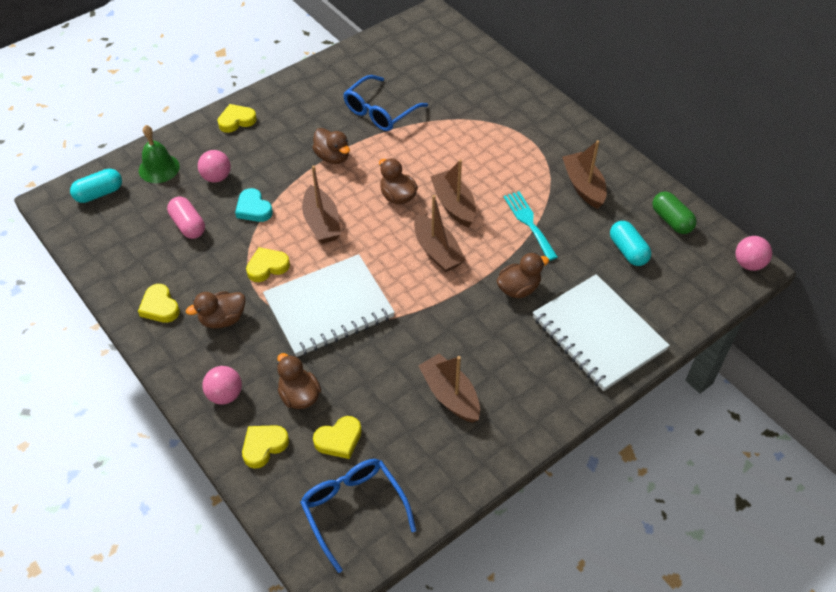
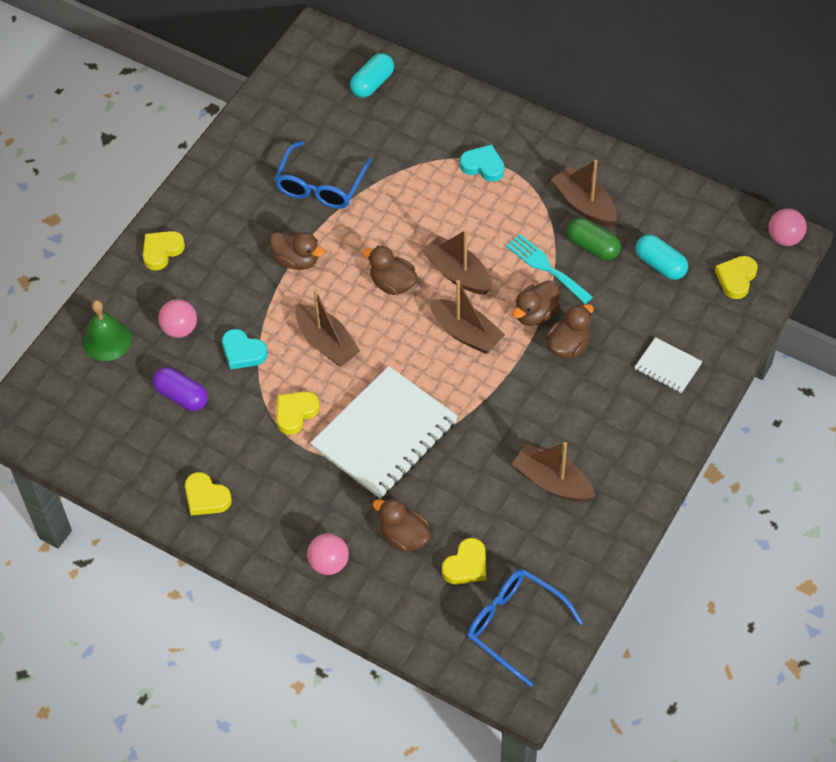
camera: 20 degrees left, 5 degrees up
turquoise capsule [70,169,122,203] -> turquoise capsule moved to [350,53,394,98]
pink capsule [167,197,205,239] -> purple capsule [152,367,208,411]
brown duck [186,291,245,328] -> brown duck moved to [512,280,560,326]
yellow heart [242,425,289,469] -> yellow heart moved to [715,256,758,299]
white notebook [533,274,670,391] -> white notebook [635,337,703,393], size x0.47
green capsule [652,192,697,234] -> green capsule moved to [567,218,621,260]
none -> turquoise heart [460,145,505,182]

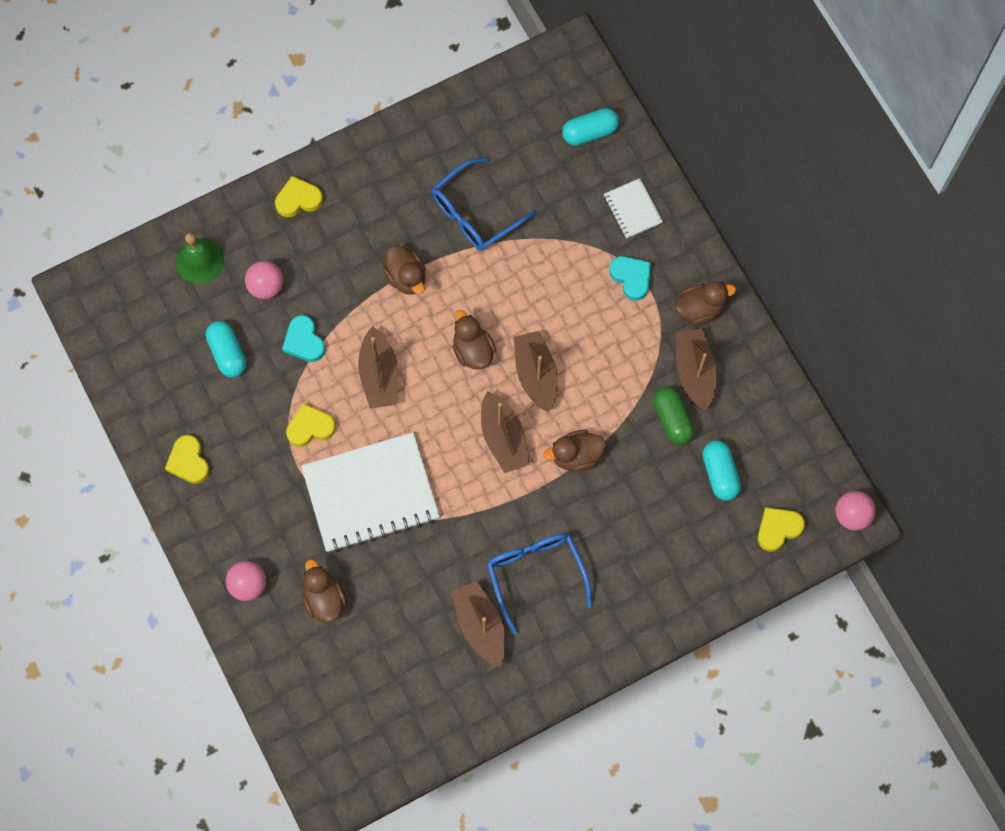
camera: 30 degrees right, 15 degrees up
purple capsule [152,367,208,411] -> turquoise capsule [206,321,246,377]
yellow heart [442,538,486,585] -> none
blue glasses [467,569,583,687] -> blue glasses moved to [487,533,592,635]
turquoise fork [506,234,593,304] -> none
brown duck [546,304,593,358] -> brown duck moved to [675,281,736,326]
white notebook [635,337,703,393] -> white notebook moved to [604,178,663,239]

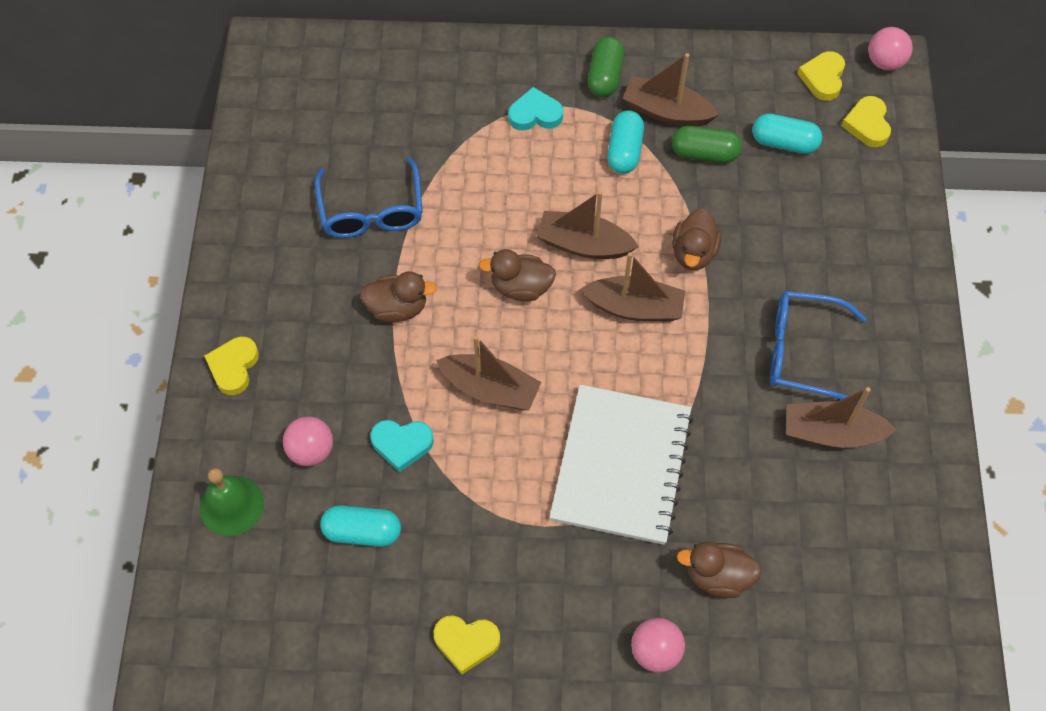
camera: 60 degrees left, 10 degrees down
yellow heart [286,403,336,447] -> yellow heart moved to [798,51,845,101]
turquoise capsule [562,108,619,146] -> turquoise capsule moved to [607,110,644,174]
white notebook [604,178,663,239] -> none
brown duck [675,281,736,326] -> green capsule [588,37,624,97]

